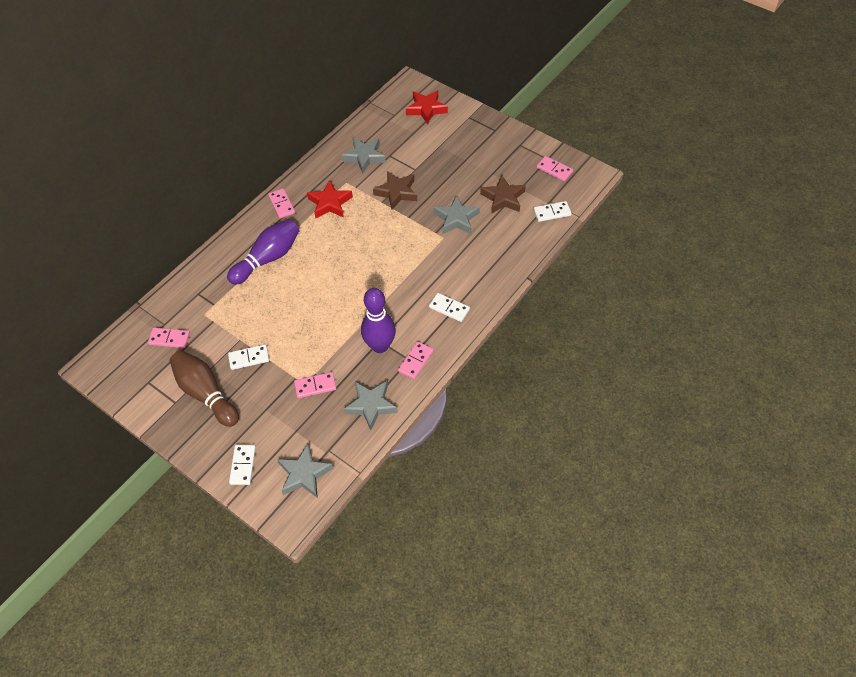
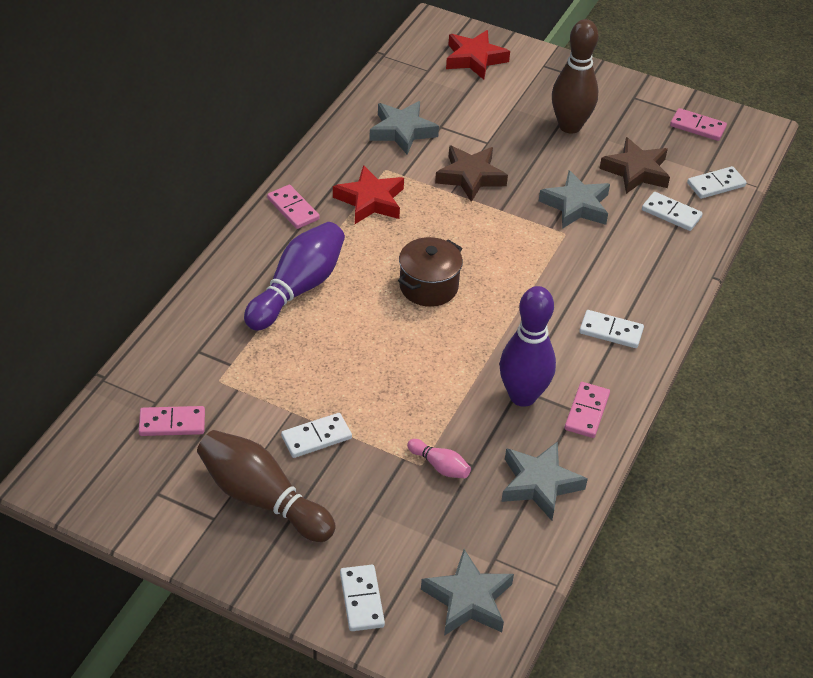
camera: 15 degrees left, 10 degrees down
pink domino [294,372,336,398] -> pink bowling pin [407,439,471,478]
none -> brown pot [398,237,463,307]
none -> brown bowling pin [552,19,599,134]
none -> white domino [642,192,703,231]

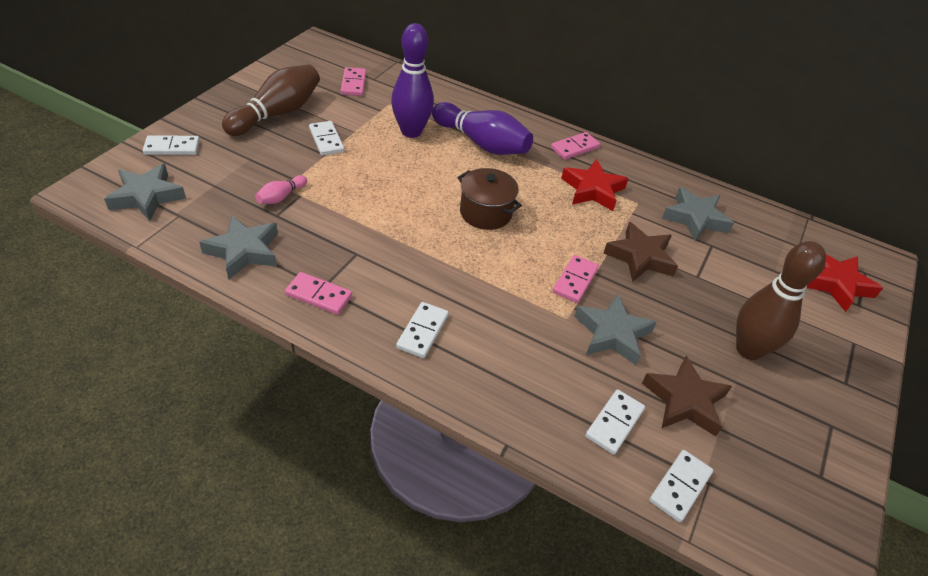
camera: 90 degrees right, 0 degrees up
purple bowling pin [500,286,556,407] -> purple bowling pin moved to [391,23,434,138]
pink domino [670,108,727,141] -> pink domino moved to [552,255,599,303]
white domino [687,166,747,199] -> white domino turned 60 degrees clockwise [649,450,713,522]

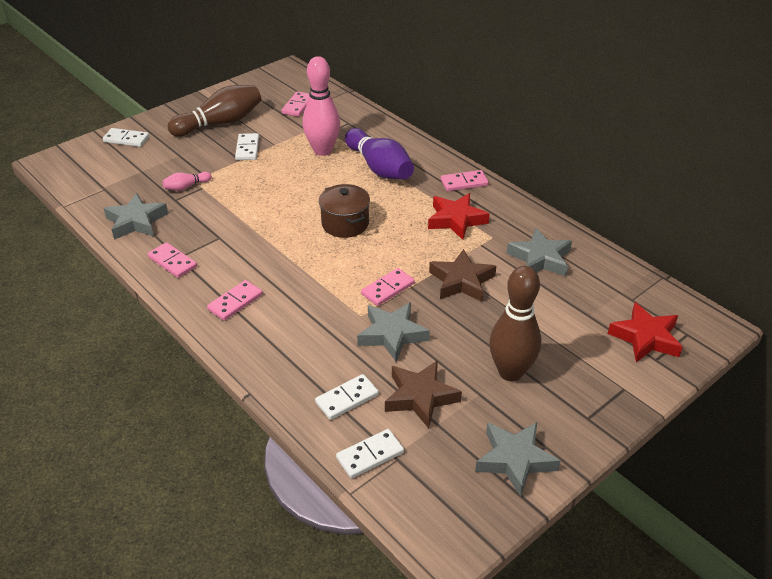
camera: 25 degrees right, 5 degrees down
grey star [104,164,186,221] -> grey star moved to [475,422,560,497]
purple bowling pin [391,23,434,138] -> pink bowling pin [303,56,340,156]
white domino [396,302,449,358] -> pink domino [207,280,263,321]

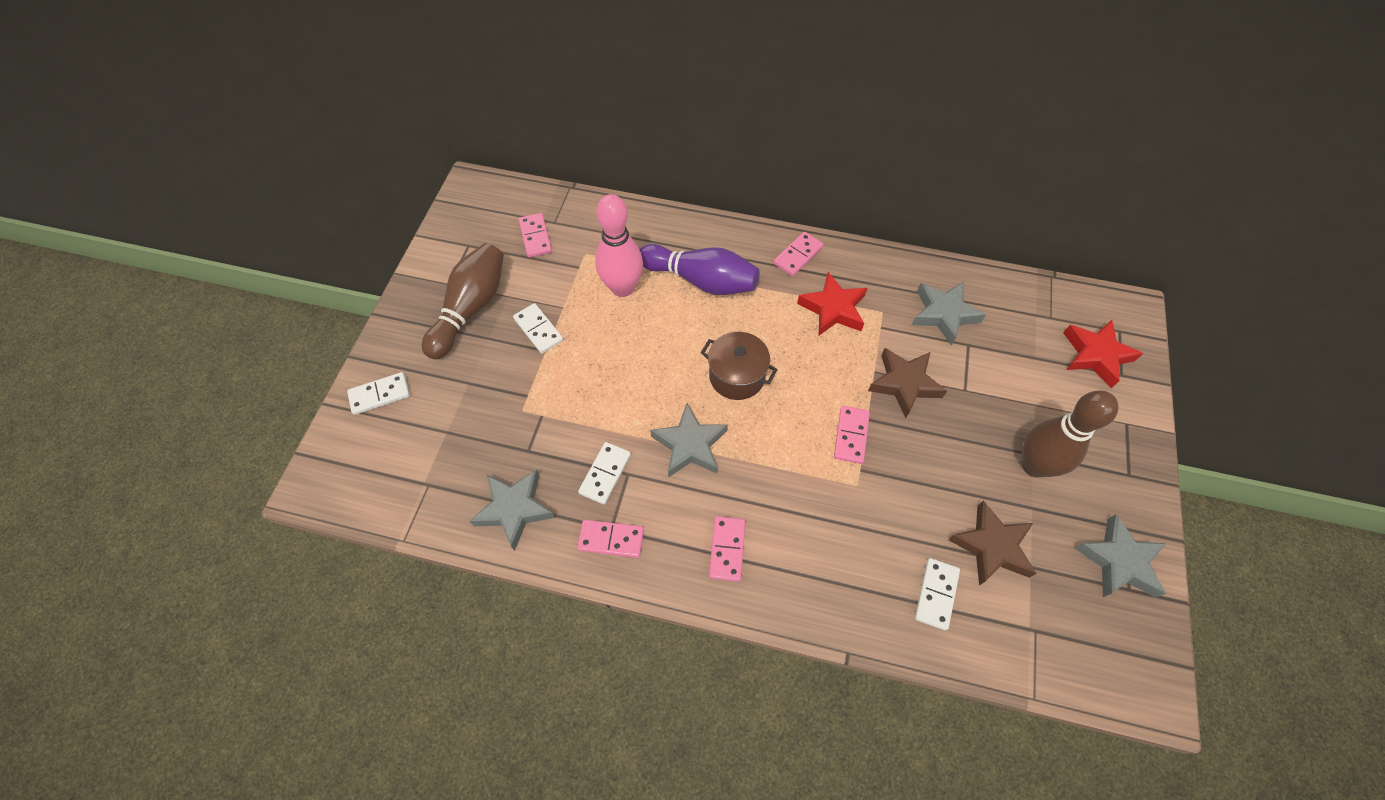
camera: 35 degrees left, 20 degrees up
pink bowling pin [162,172,212,191] -> none
white domino [336,429,404,478] -> white domino moved to [578,442,631,505]
grey star [357,302,430,362] -> grey star moved to [650,403,728,477]

